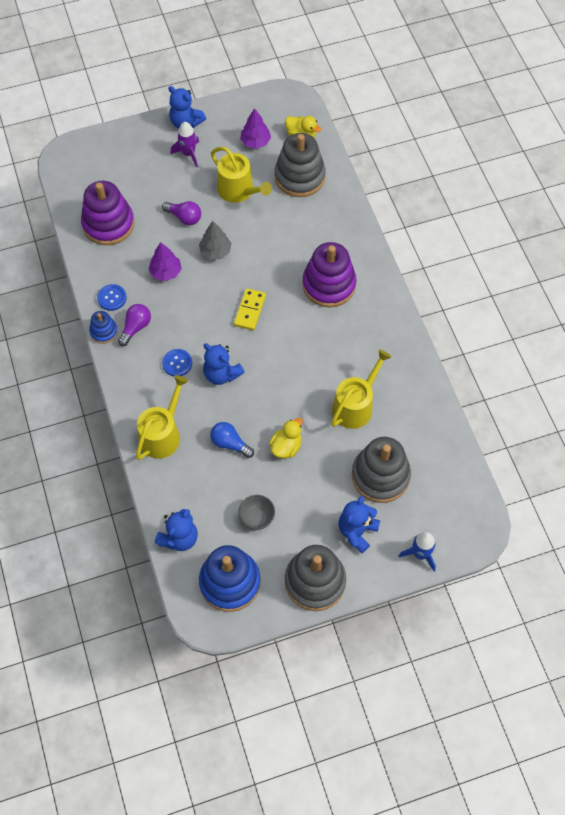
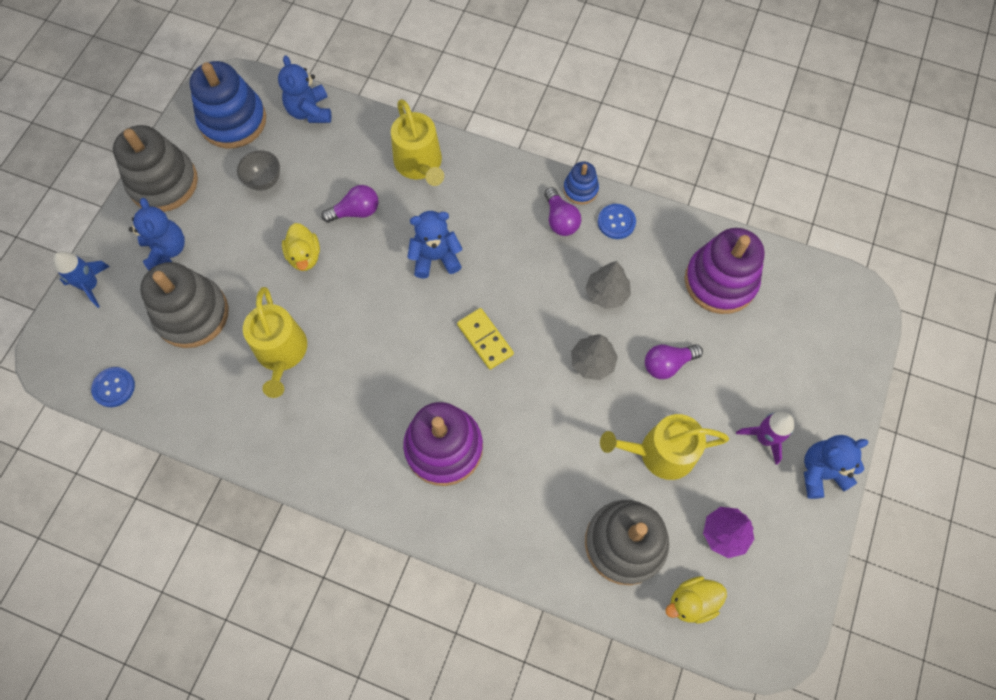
camera: 130 degrees right, 5 degrees up
purple tree [148,242,181,281] -> grey tree [585,261,631,309]
blue button [162,349,192,376] -> blue button moved to [91,367,135,407]
blue light bulb [210,422,254,458] -> purple light bulb [321,185,378,223]

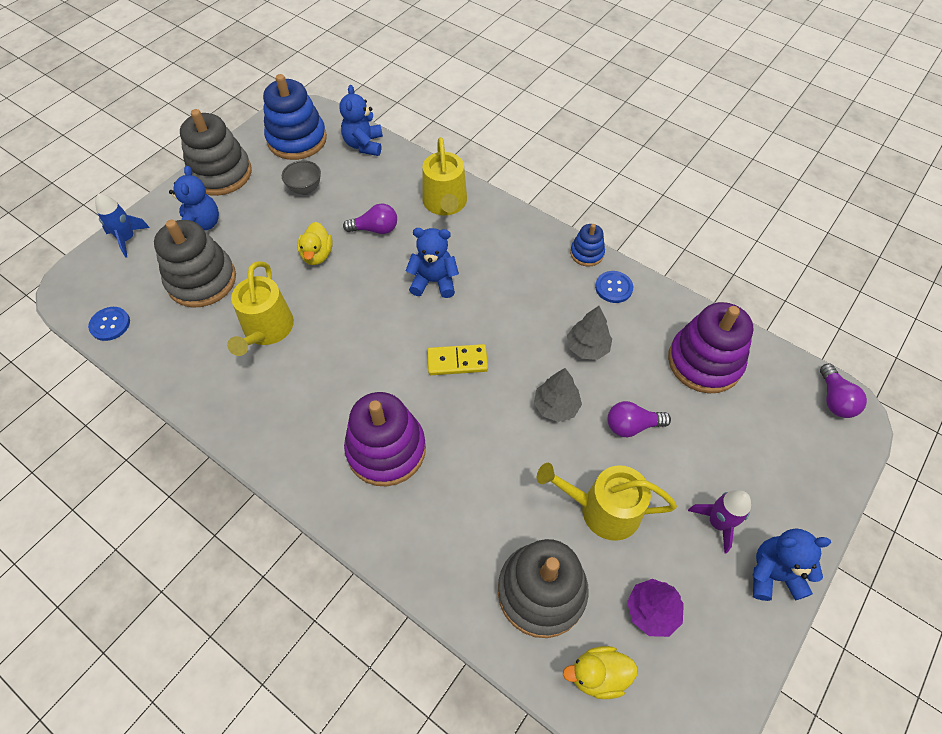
camera: 15 degrees right, 10 degrees down
yellow domino [457,308,514,370] -> yellow domino turned 75 degrees counterclockwise [427,344,488,375]
purple light bulb [545,187,581,236] -> purple light bulb moved to [820,363,867,418]

